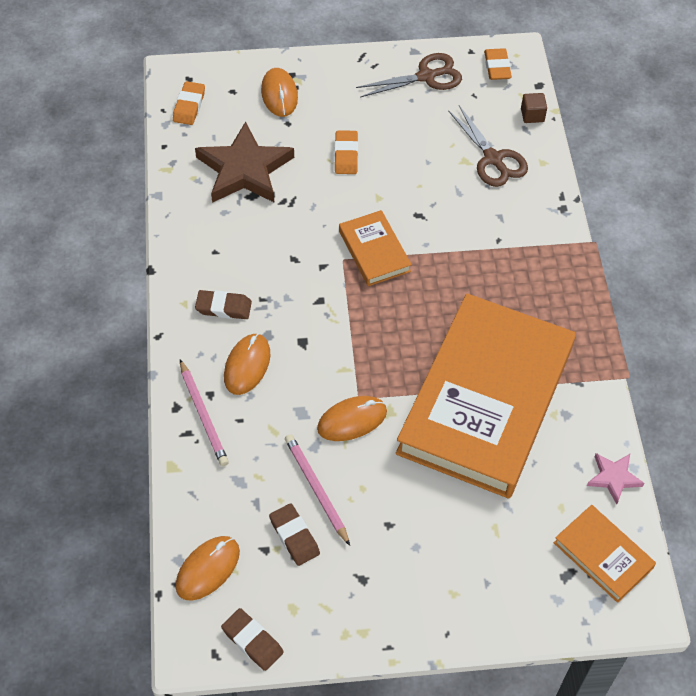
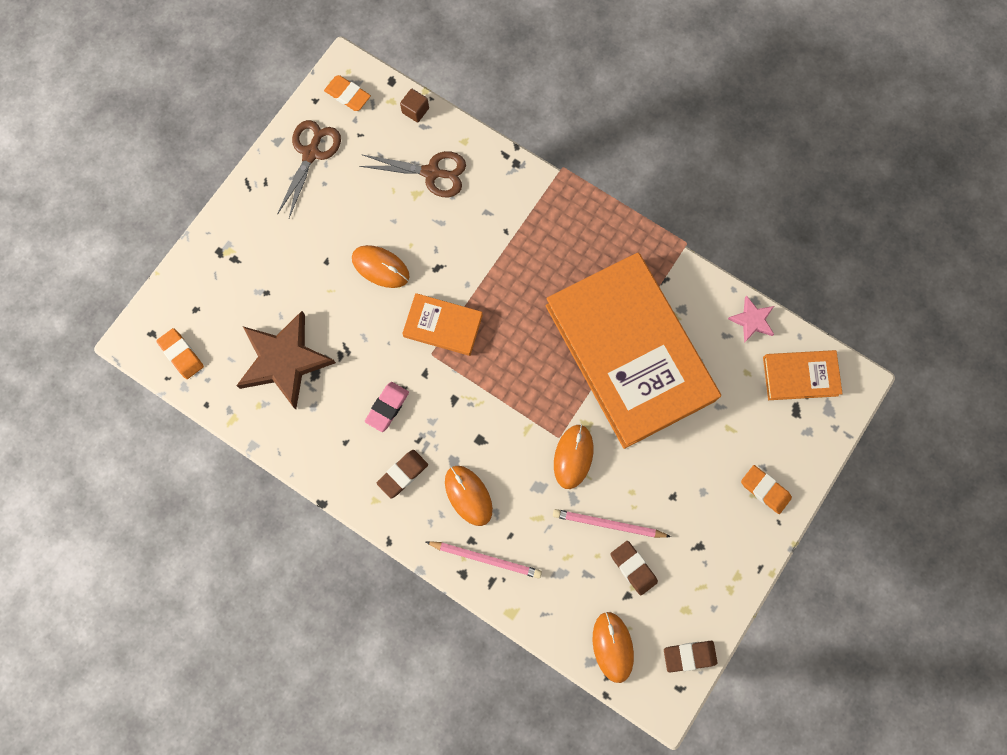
camera: 50 degrees left, 20 degrees up
orange mouse [261,68,298,117] -> orange mouse moved to [352,245,410,288]
brown eraser [269,503,320,566] -> brown eraser turned 45 degrees clockwise [610,541,658,596]
orange eraser [334,130,358,174] -> orange eraser moved to [741,465,792,514]
none -> pink eraser [365,382,409,432]

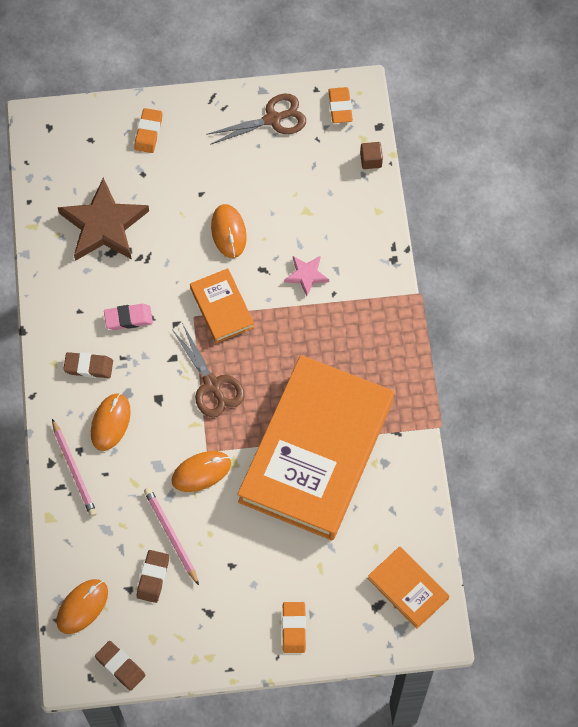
camera: 50 degrees right, 10 degrees down
orange eraser [156,328,204,379] -> orange eraser moved to [134,108,162,153]
brown scissors [359,151,466,197] -> brown scissors moved to [173,323,245,418]
pink star [728,296,774,343] -> pink star moved to [284,256,329,296]

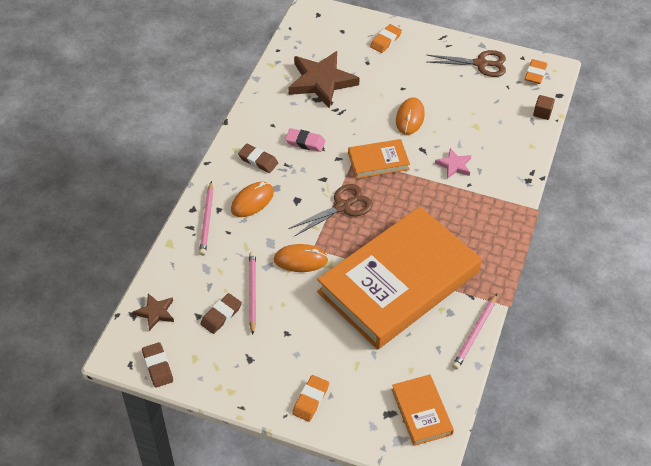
camera: 25 degrees right, 15 degrees down
orange mouse [56,579,108,634] -> brown star [133,293,174,331]
brown scissors [173,323,245,418] -> brown scissors turned 120 degrees counterclockwise [288,184,373,237]
orange book [190,268,255,343] -> orange book turned 75 degrees clockwise [348,139,410,179]
none -> pink pencil [452,294,497,370]

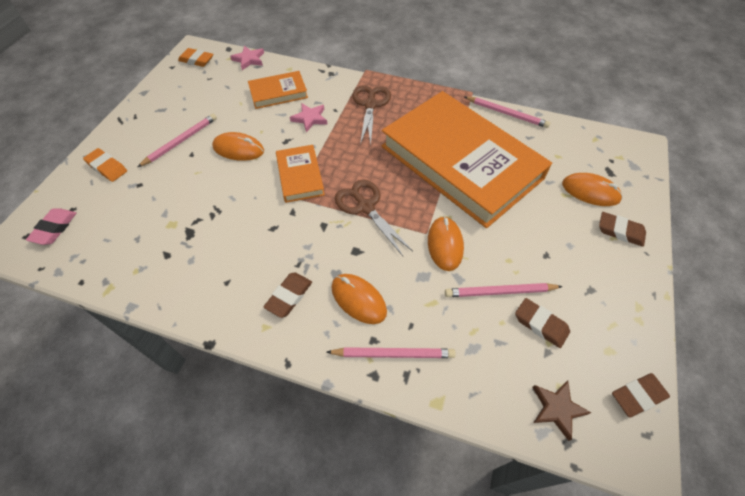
camera: 90 degrees left, 5 degrees up
pink eraser [285,128,325,152] -> pink eraser moved to [26,208,76,245]
brown star [288,51,360,108] -> none
orange eraser [292,375,329,422] -> brown eraser [599,212,646,247]
orange book [392,375,454,446] -> orange book moved to [248,71,308,109]
brown scissors [427,50,506,77] -> brown scissors moved to [352,85,391,145]
brown cube [533,95,555,120] -> pink star [230,46,264,70]
none -> pink pencil [138,114,217,167]
none -> orange mouse [562,173,623,206]

